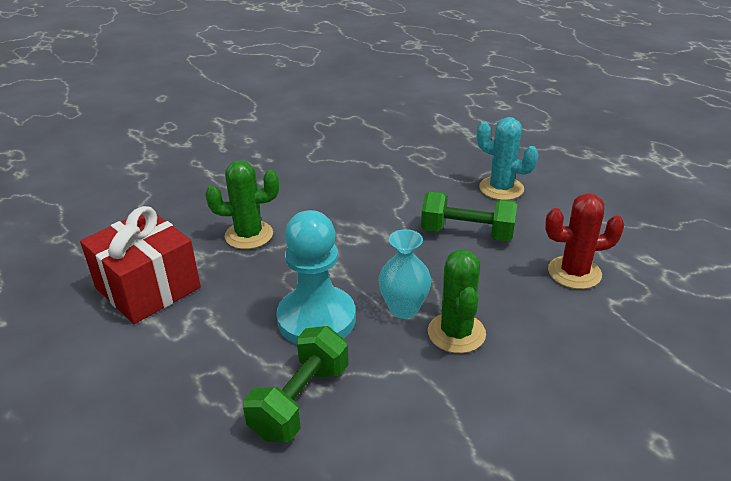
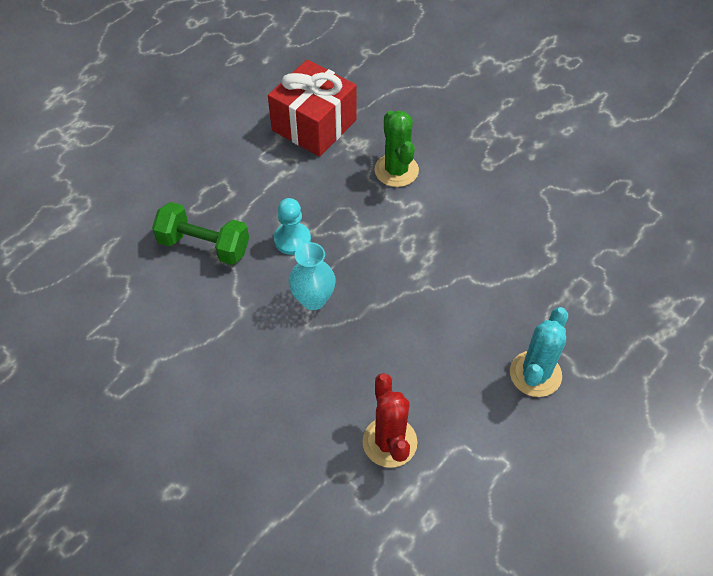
camera: 80 degrees right, 20 degrees up
turquoise pawn [276,210,356,344] -> turquoise pawn [274,198,311,255], size x0.56
green dumbbell [421,191,517,241] -> none
green cactus [428,249,486,353] -> none

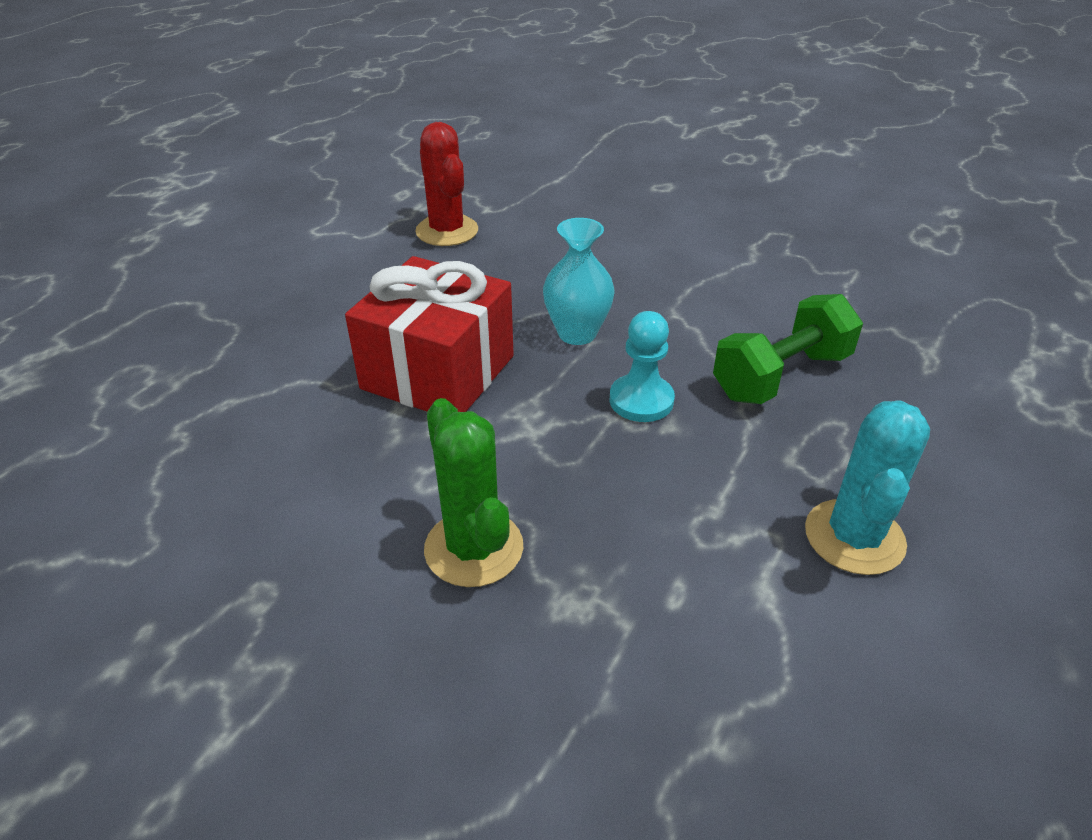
camera: 170 degrees right, 15 degrees down
green dumbbell [152,202,249,265] -> green dumbbell turned 45 degrees counterclockwise [713,294,863,404]
red gift [268,60,357,157] -> red gift moved to [345,256,514,412]
turquoise cactus [510,307,568,397] -> turquoise cactus moved to [805,400,930,575]

